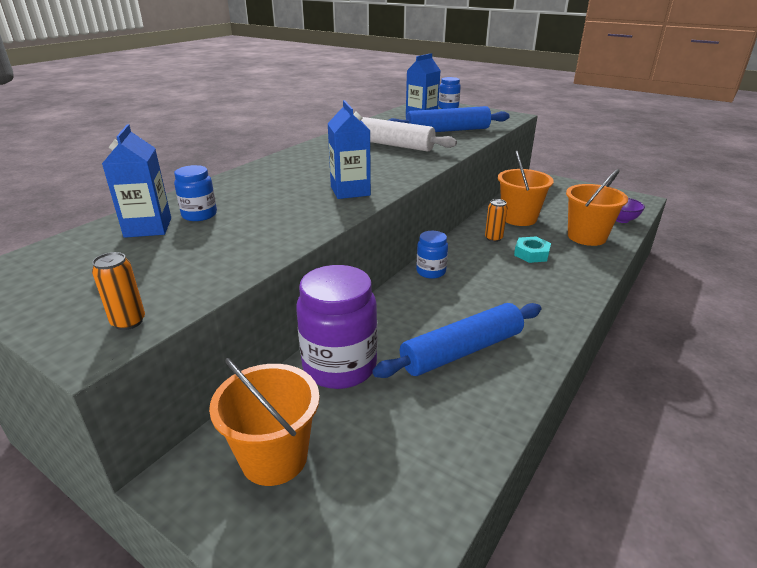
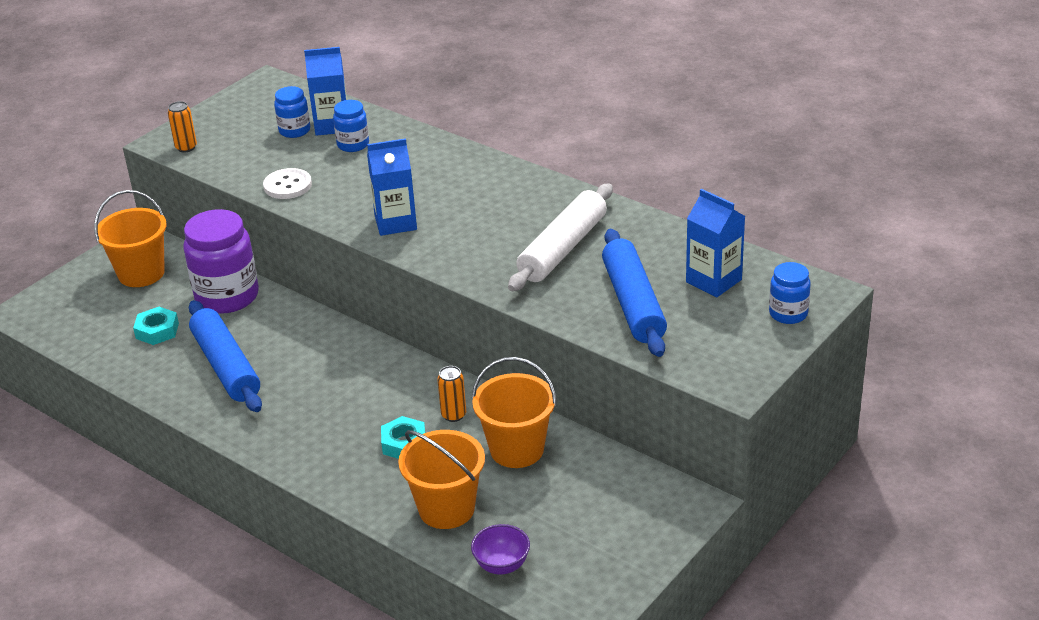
camera: 95 degrees right, 5 degrees up
blue jar [416,231,448,279] -> blue jar moved to [274,86,310,138]
none -> turquoise nut [133,307,179,345]
none -> white button [263,168,312,199]

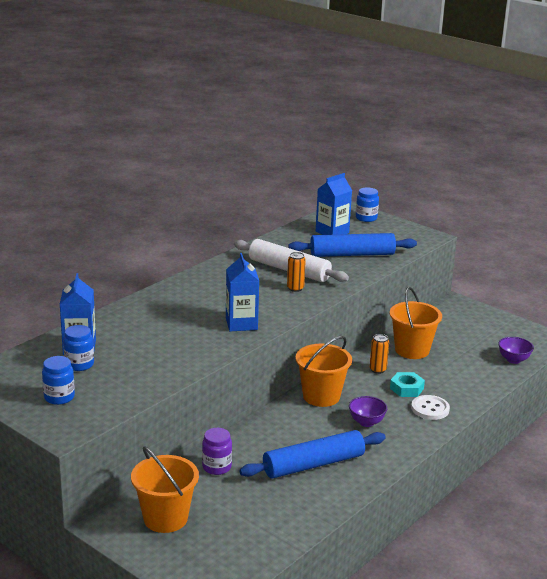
camera: 90 degrees left, 10 degrees down
turquoise nut [133,307,179,345] -> none
orange can [168,101,197,152] -> orange can moved to [287,252,306,292]
purple jar [183,209,259,314] -> purple jar [202,428,232,475], size x0.52
white button [263,168,312,199] -> white button moved to [411,395,450,420]
blue jar [333,100,369,152] -> blue jar moved to [42,356,75,405]
orange bucket [398,430,485,529] -> orange bucket moved to [295,336,352,407]
none -> purple bowl [349,396,387,427]

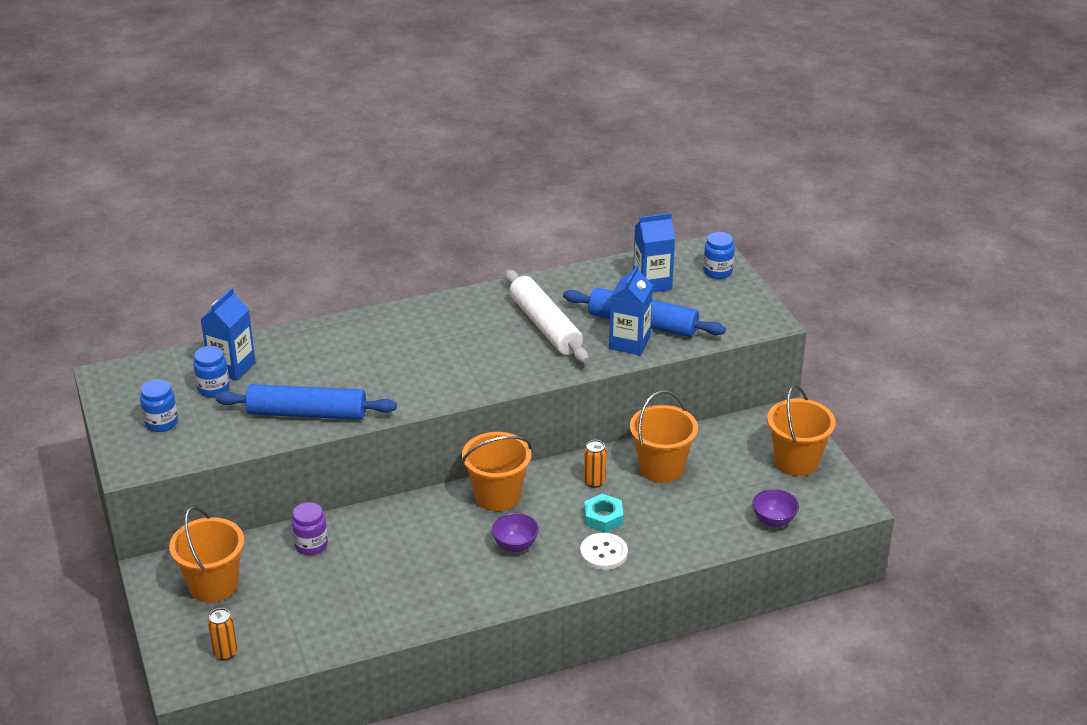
camera: 30 degrees right, 10 degrees up
blue carton [226,253,259,331] -> blue carton moved to [609,265,653,356]
blue rolling pin [239,430,386,478] -> blue rolling pin moved to [216,384,397,420]
orange can [287,252,306,292] -> orange can moved to [208,608,238,660]
none -> orange bucket [767,385,836,476]

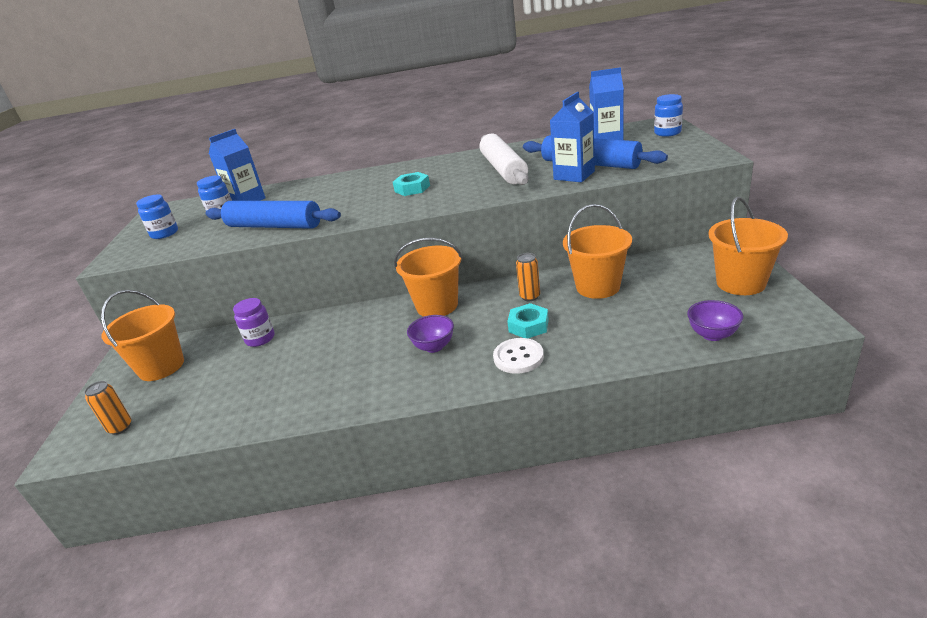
camera: 20 degrees right, 5 degrees down
none -> turquoise nut [393,172,430,196]

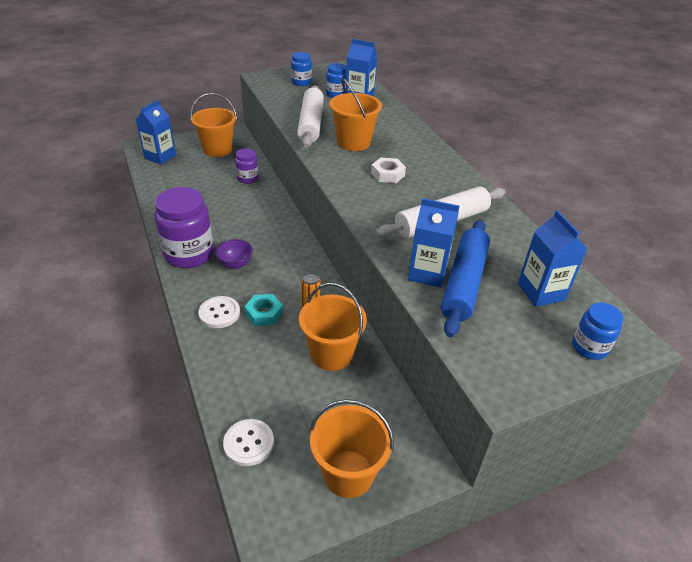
camera: 65 degrees right, 10 degrees up
orange can [84,381,132,435] -> blue carton [135,100,176,165]
blue rolling pin [206,201,341,229] -> white rolling pin [297,85,324,148]
turquoise nut [393,172,430,196] -> white nut [371,158,406,183]
orange bucket [394,238,463,317] -> orange bucket moved to [329,78,382,151]
purple bowl [687,300,743,341] -> white button [223,419,274,466]
none -> purple jar [155,187,214,268]

